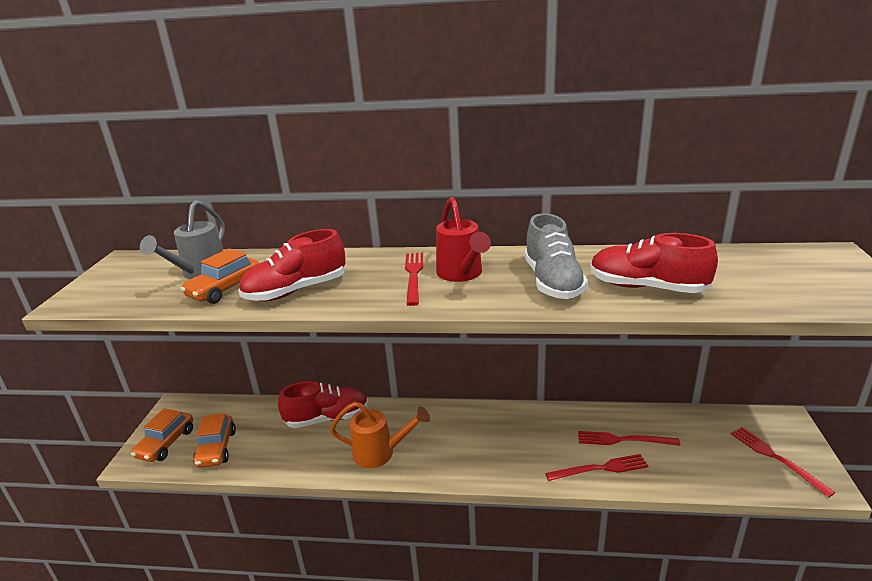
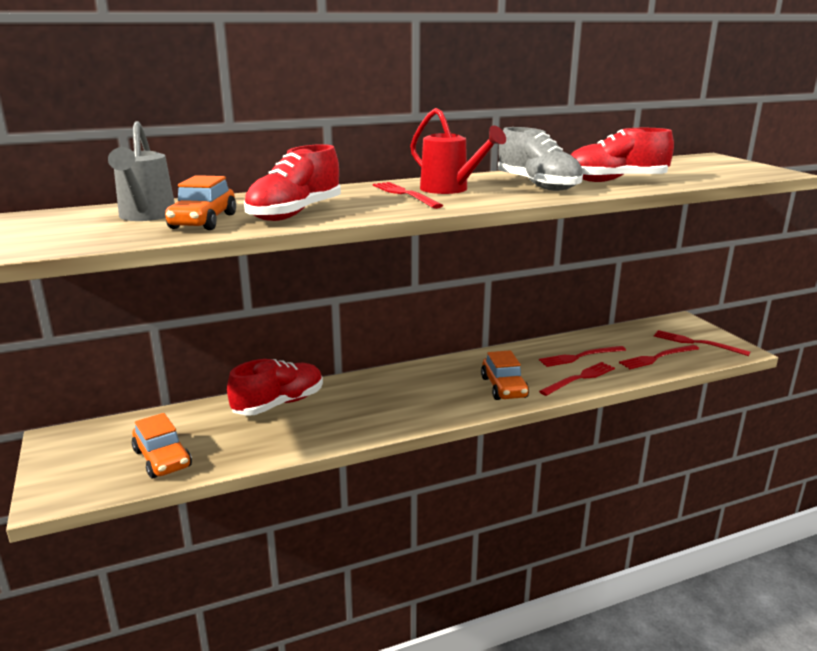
camera: 30 degrees left, 5 degrees down
orange car [131,408,193,462] -> orange car moved to [481,350,529,400]
orange watering can [330,402,430,468] -> none
none -> red fork [619,345,699,369]

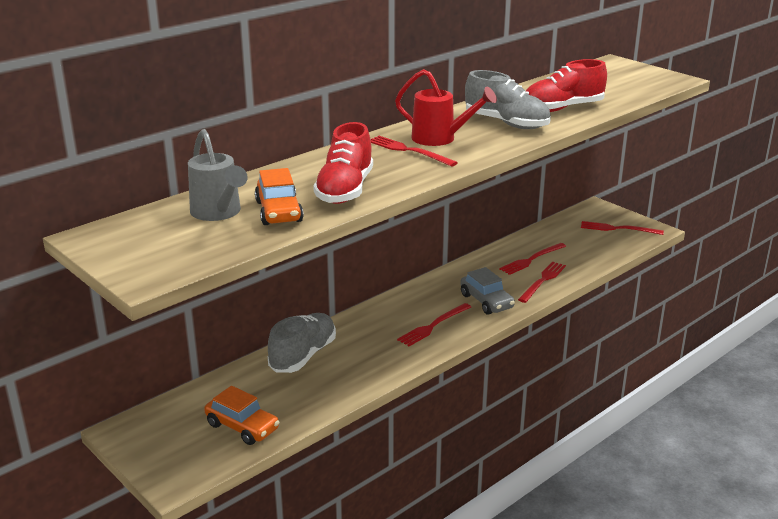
camera: 20 degrees left, 5 degrees up
red shoe [227,359,323,416] -> grey shoe [268,313,336,373]
orange car [481,350,529,400] -> grey car [460,267,515,315]
red fork [619,345,699,369] -> red fork moved to [397,303,471,346]

